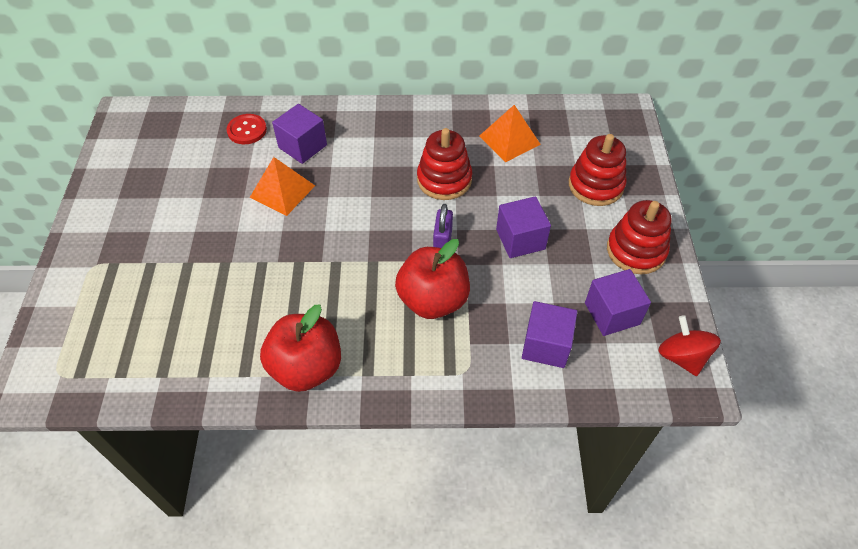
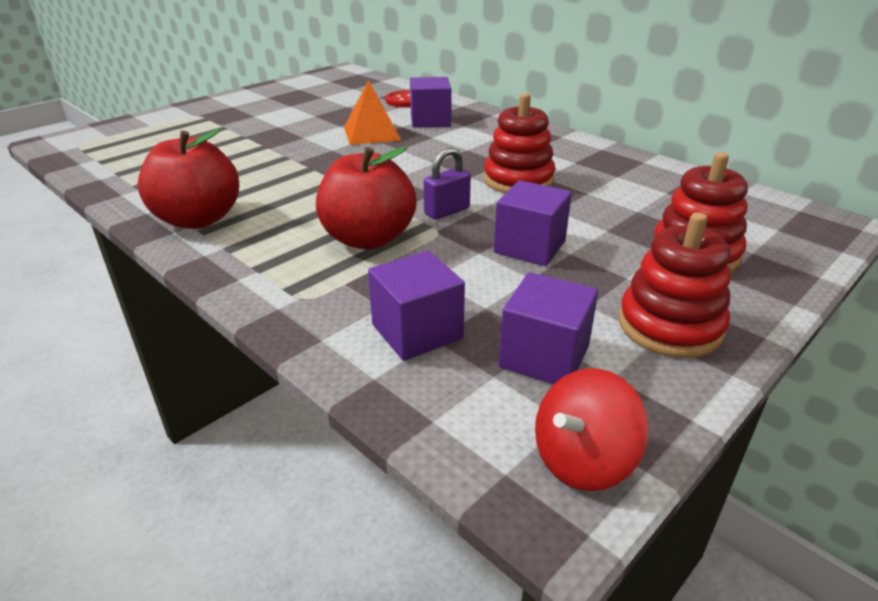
camera: 45 degrees right, 20 degrees down
orange pyramid [479,105,541,162] -> none
red spinning top [658,315,721,376] -> red spinning top turned 150 degrees counterclockwise [535,368,648,491]

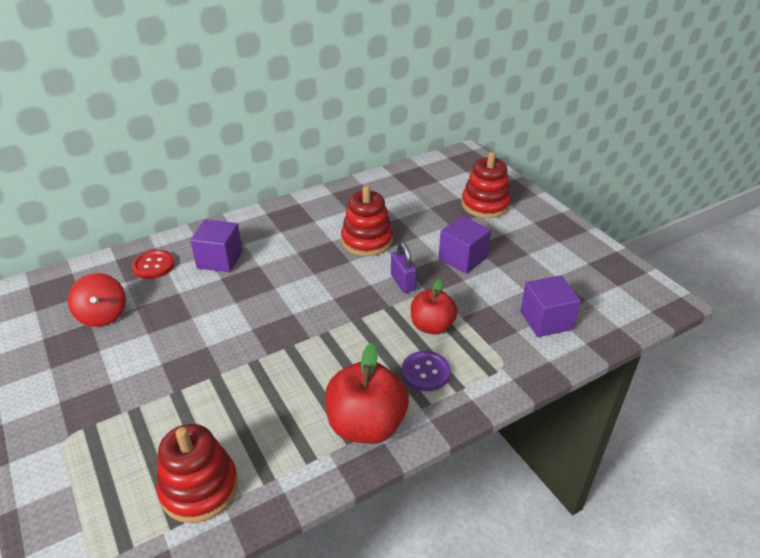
camera: 75 degrees left, 5 degrees up
red apple [316,147,417,250] -> red apple [411,279,458,335], size x0.66
orange pyramid [344,80,401,145] -> none
purple cube [499,272,598,384] -> none
red spinning top [535,368,648,491] -> red spinning top moved to [68,273,126,327]
red stacking toy [618,212,731,358] -> red stacking toy moved to [156,424,238,523]
none -> purple button [402,351,451,391]

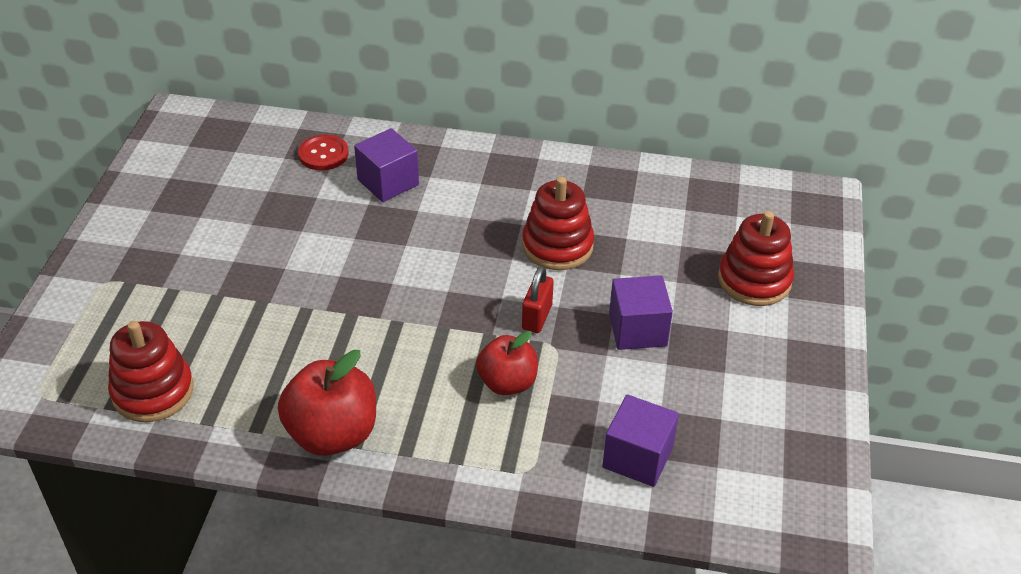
camera: 40 degrees right, 5 degrees up
red spinning top [68,273,126,327] -> none
purple padlock [391,242,417,293] -> red padlock [522,266,554,333]
purple button [402,351,451,391] -> none

